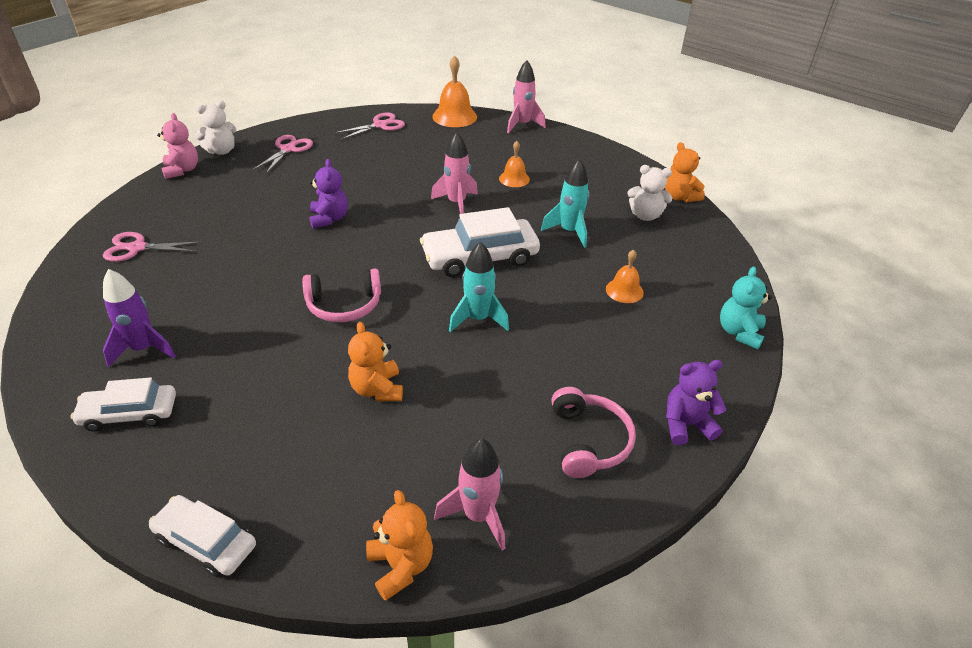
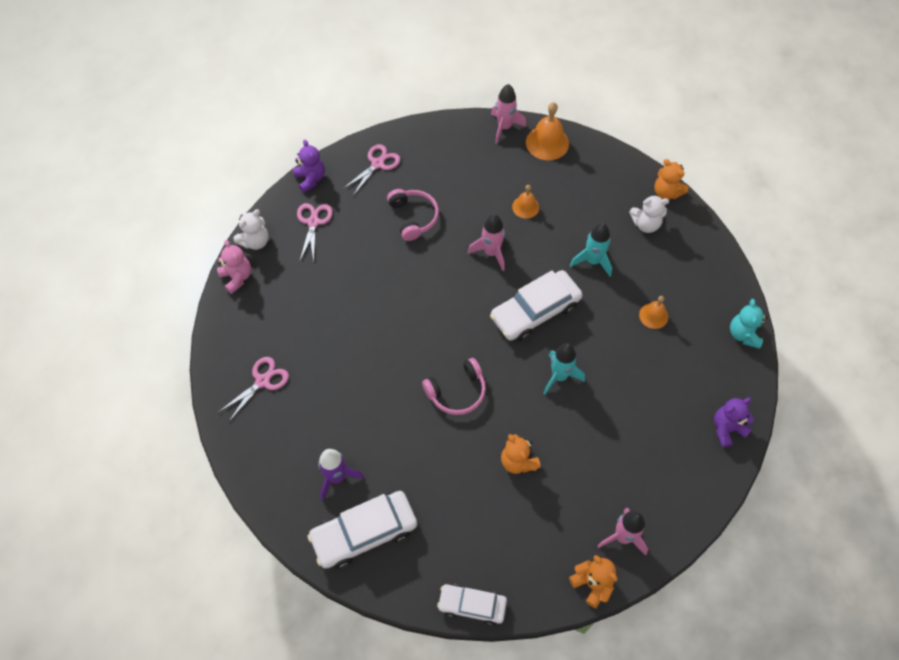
camera: 15 degrees left, 20 degrees up
white car [71,377,176,432] -> white car [308,491,417,569], size x1.62
pink scissors [103,232,202,262] -> pink scissors turned 150 degrees clockwise [219,357,289,421]
purple teddy bear [309,159,348,229] -> purple teddy bear moved to [293,140,325,193]
orange bell [432,56,477,127] -> orange bell moved to [526,102,569,160]
pink headphones [551,387,636,478] -> pink headphones moved to [387,189,439,241]

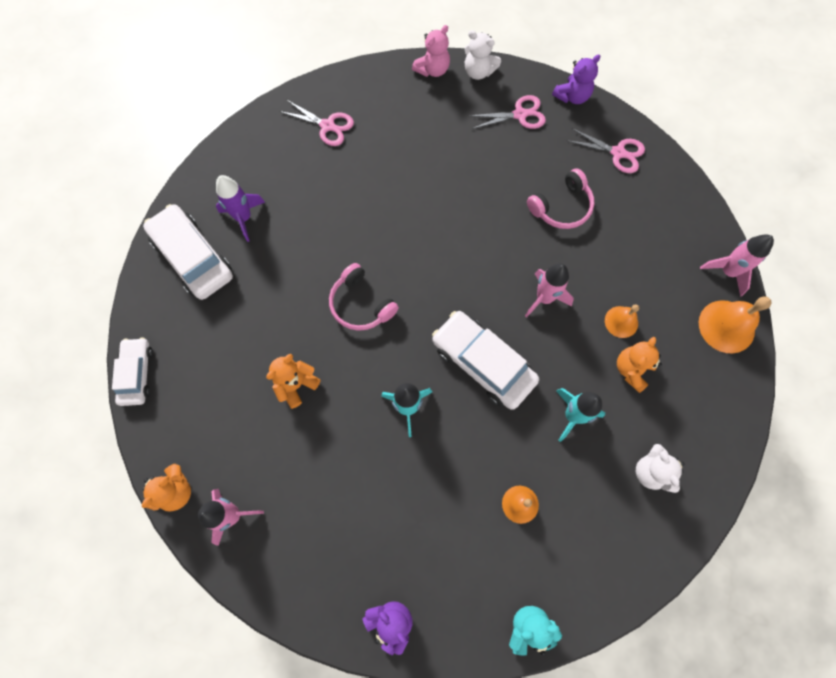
camera: 75 degrees right, 10 degrees up
orange teddy bear [654,159,689,200] -> orange teddy bear moved to [617,337,662,393]

